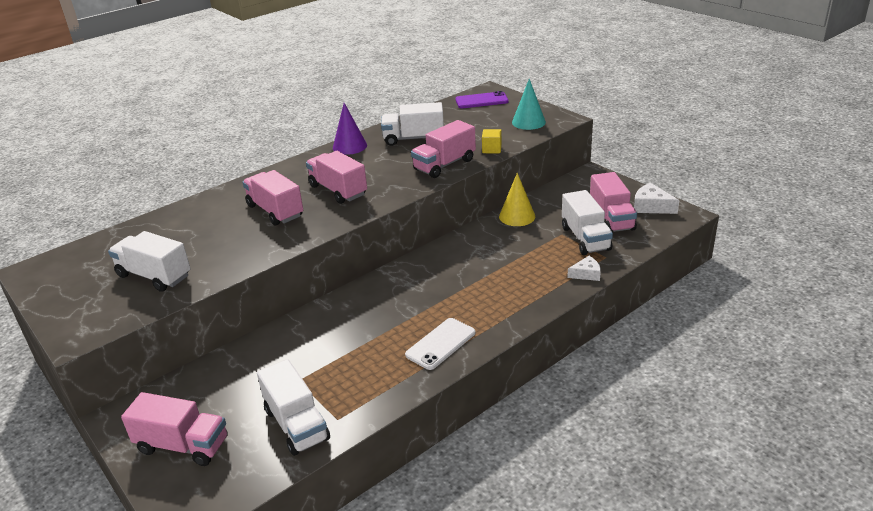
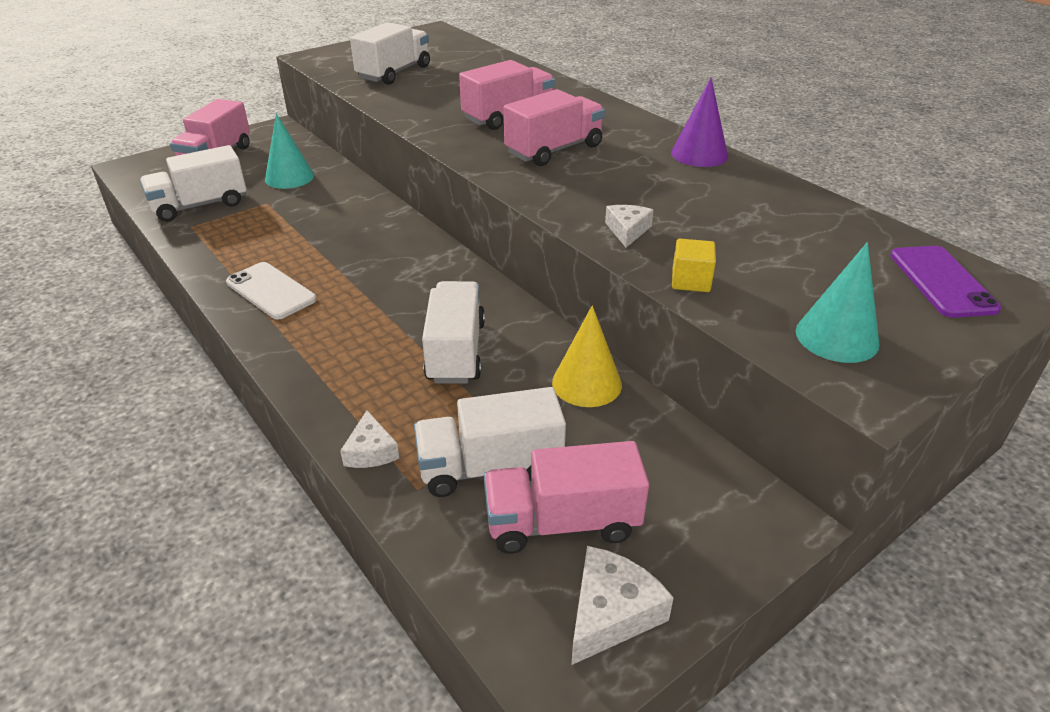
camera: 90 degrees right, 5 degrees up
white truck [381,102,444,146] -> white truck moved to [422,281,485,384]
pink truck [411,120,476,178] -> white cheese [605,205,654,248]
none -> turquoise cone [265,113,314,189]

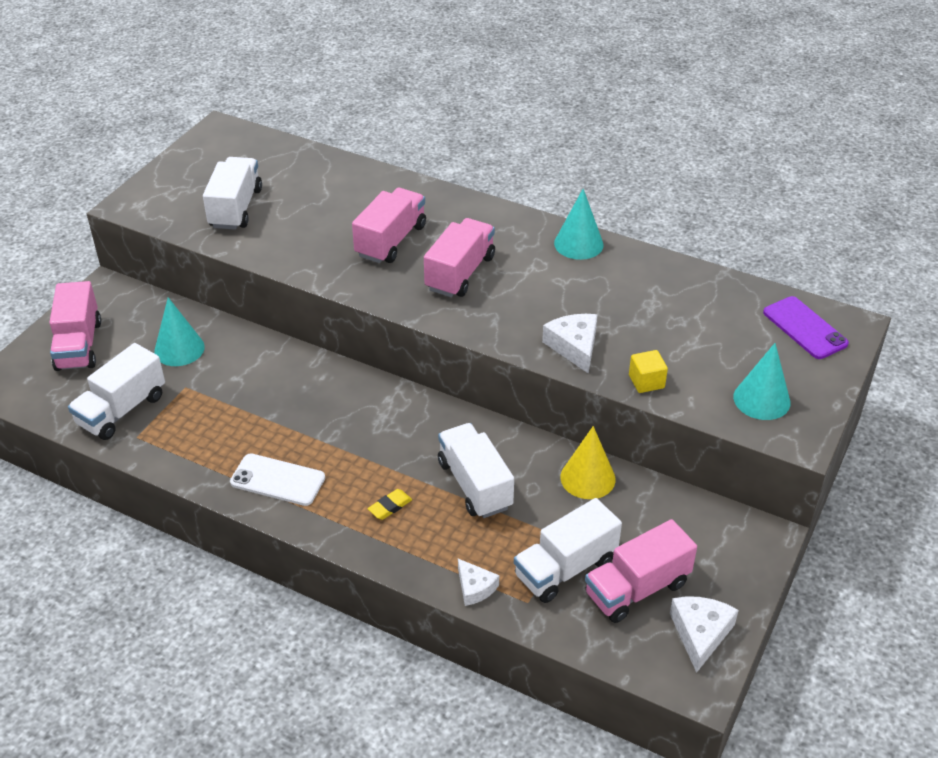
camera: 25 degrees left, 5 degrees up
white cheese [605,205,654,248] -> white cheese [542,314,598,374], size x1.50
purple cone [671,78,728,167] -> turquoise cone [554,189,604,260]
none -> yellow eraser [368,489,412,520]

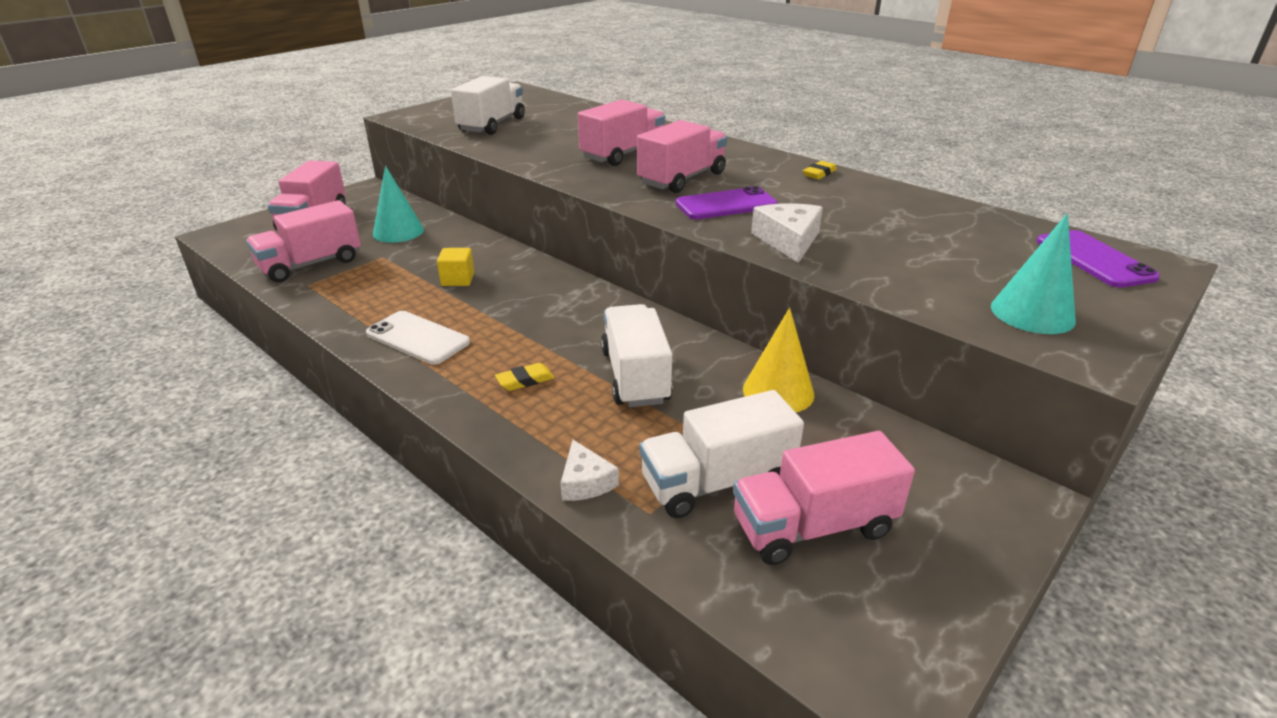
camera: 15 degrees right, 10 degrees down
white truck [68,343,165,440] -> pink truck [246,200,361,282]
turquoise cone [554,189,604,260] -> yellow eraser [803,161,837,179]
yellow cube [629,350,668,393] -> yellow cube moved to [437,248,474,286]
white cheese [670,596,739,673] -> none
none -> purple phone [676,186,778,219]

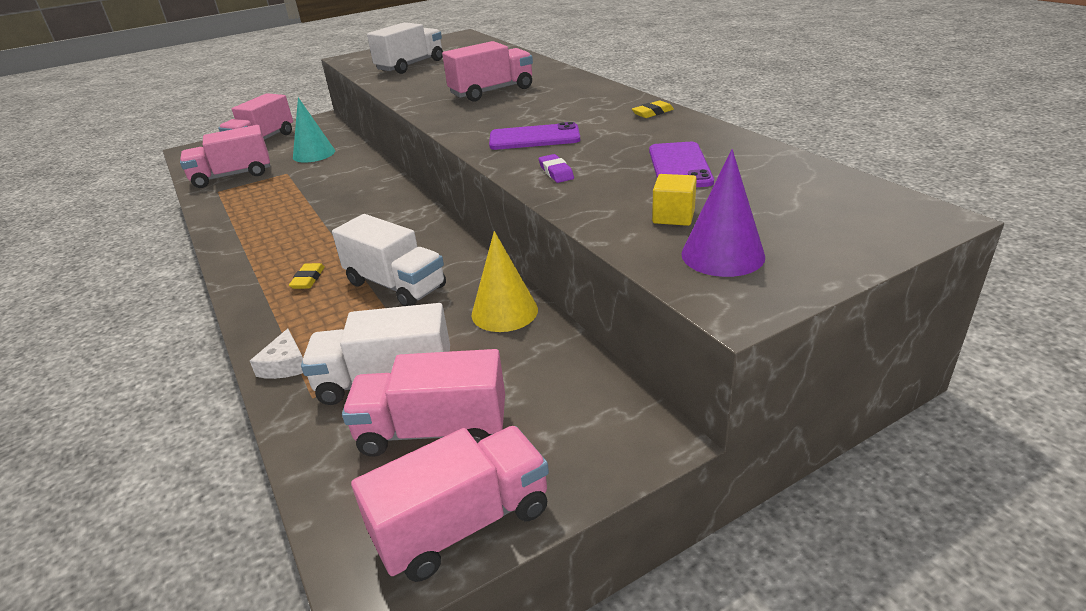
camera: 20 degrees right, 0 degrees up
white phone [366,311,470,365] -> none
yellow cube [437,248,474,286] -> yellow cube moved to [652,174,697,226]
yellow eraser [495,363,554,391] -> yellow eraser turned 75 degrees counterclockwise [289,263,325,289]
white truck [601,304,673,407] -> white truck turned 120 degrees clockwise [332,214,446,306]
pink truck [637,120,727,193] -> pink truck moved to [351,426,549,582]
white cheese [751,203,823,263] -> purple eraser [539,154,574,183]
turquoise cone [991,213,1076,334] -> purple cone [681,149,765,277]
purple phone [1037,230,1160,288] -> purple phone moved to [649,142,714,187]

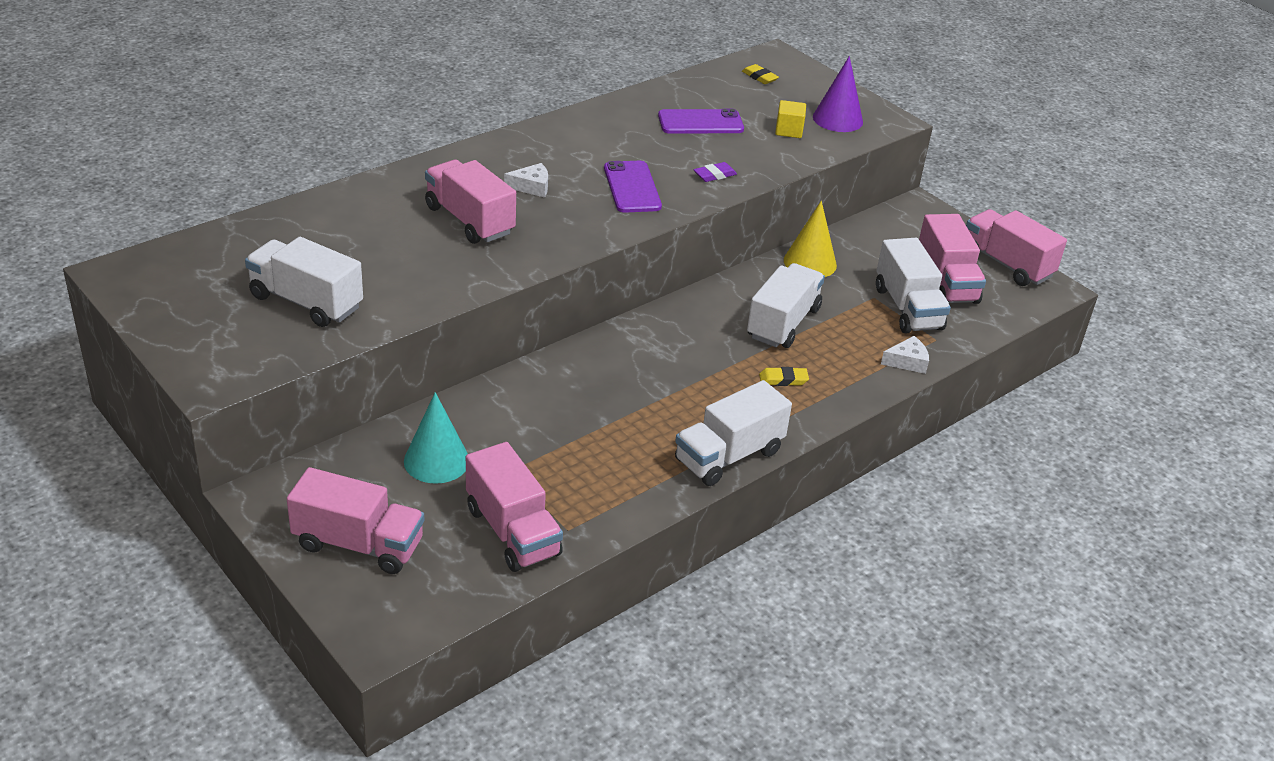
camera: 105 degrees left, 5 degrees up
yellow eraser [632,100,674,118] -> yellow eraser moved to [742,64,779,84]
none -> white cheese [504,163,548,198]
none -> white truck [675,380,792,486]

